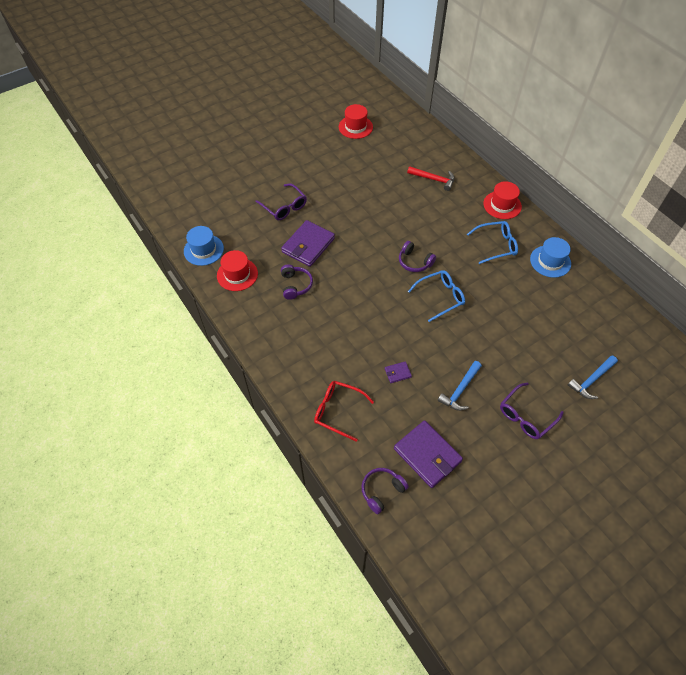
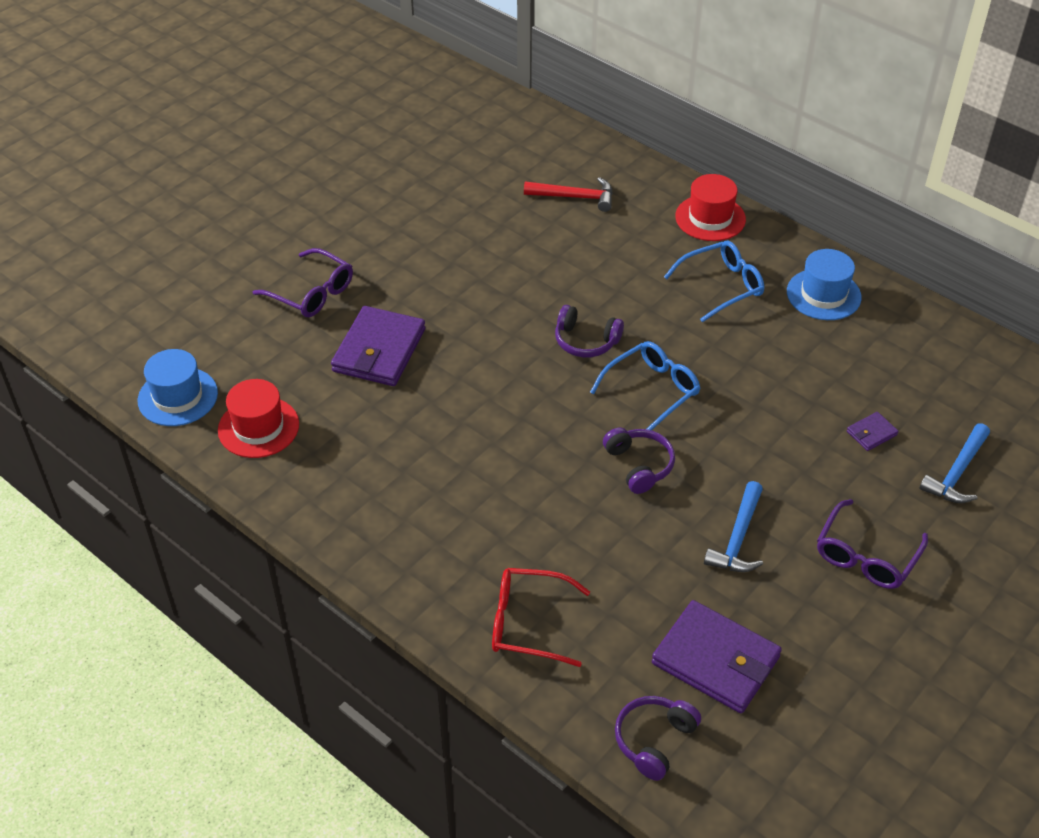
camera: 15 degrees left, 10 degrees down
purple headphones [281,265,313,300] -> purple headphones moved to [603,428,675,494]
red hat [339,104,373,139] -> none
purple wallet [385,361,412,383] -> purple wallet moved to [847,412,899,451]

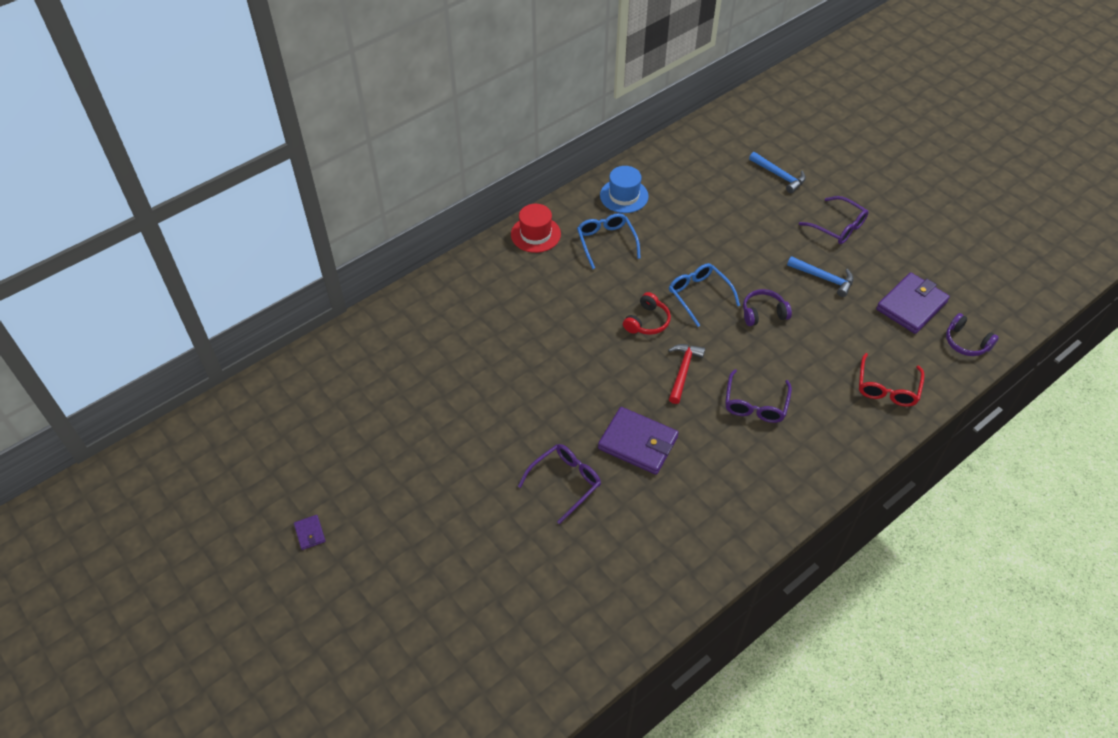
camera: 80 degrees left, 5 degrees up
blue hat [138,349,218,426] -> none
red hat [218,379,299,458] -> none
red hammer [524,177,613,212] -> red hammer moved to [668,344,705,404]
purple headphones [555,305,624,357] -> red headphones [623,292,671,335]
purple wallet [847,412,899,451] -> purple wallet moved to [294,515,326,550]
none -> purple glasses [725,369,792,423]

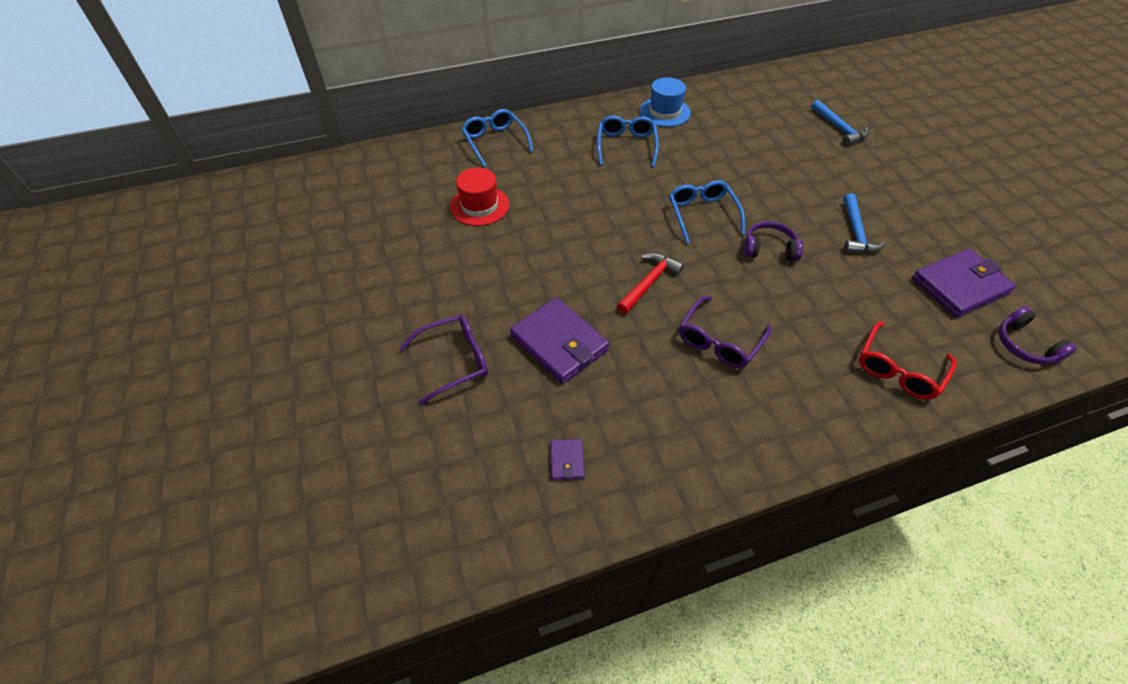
camera: 20 degrees right, 0 degrees up
purple wallet [294,515,326,550] -> purple wallet moved to [550,439,585,480]
red hat [511,204,561,253] -> red hat moved to [450,168,509,226]
red headphones [623,292,671,335] -> none
blue hammer [787,256,854,297] -> blue hammer turned 45 degrees clockwise [843,193,886,253]
purple glasses [799,196,869,244] -> none
none -> blue glasses [461,109,533,167]

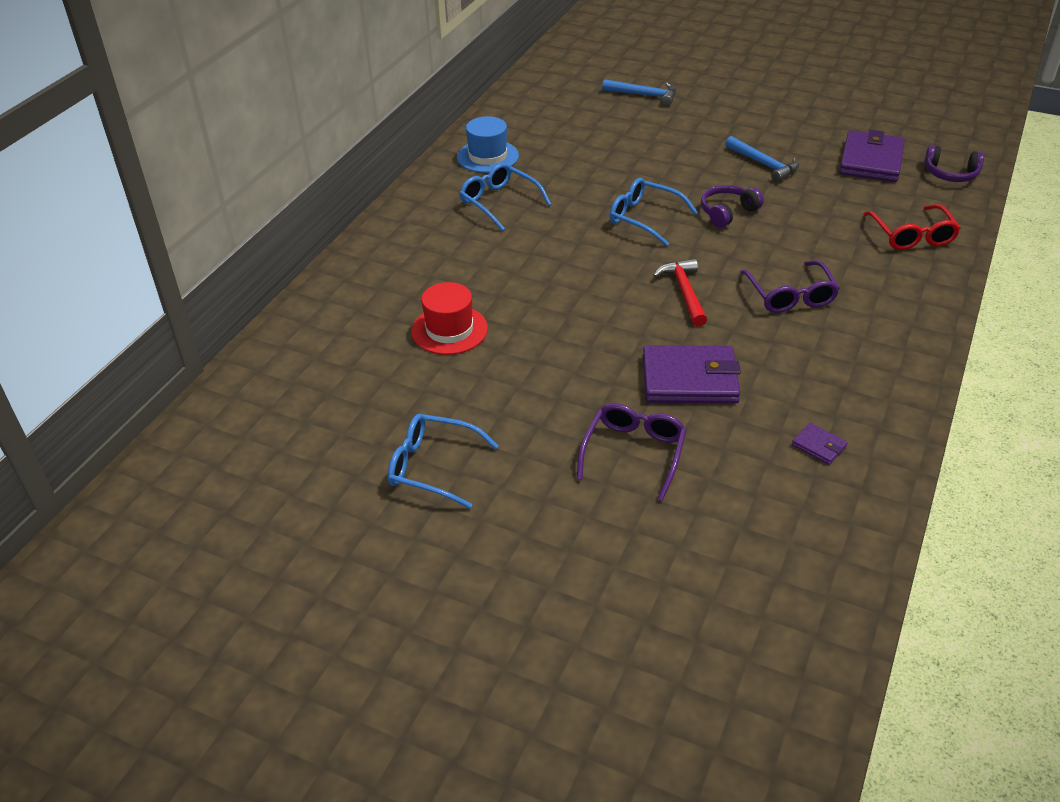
camera: 45 degrees left, 10 degrees down
blue glasses [461,109,533,167] -> blue glasses moved to [388,414,499,509]

